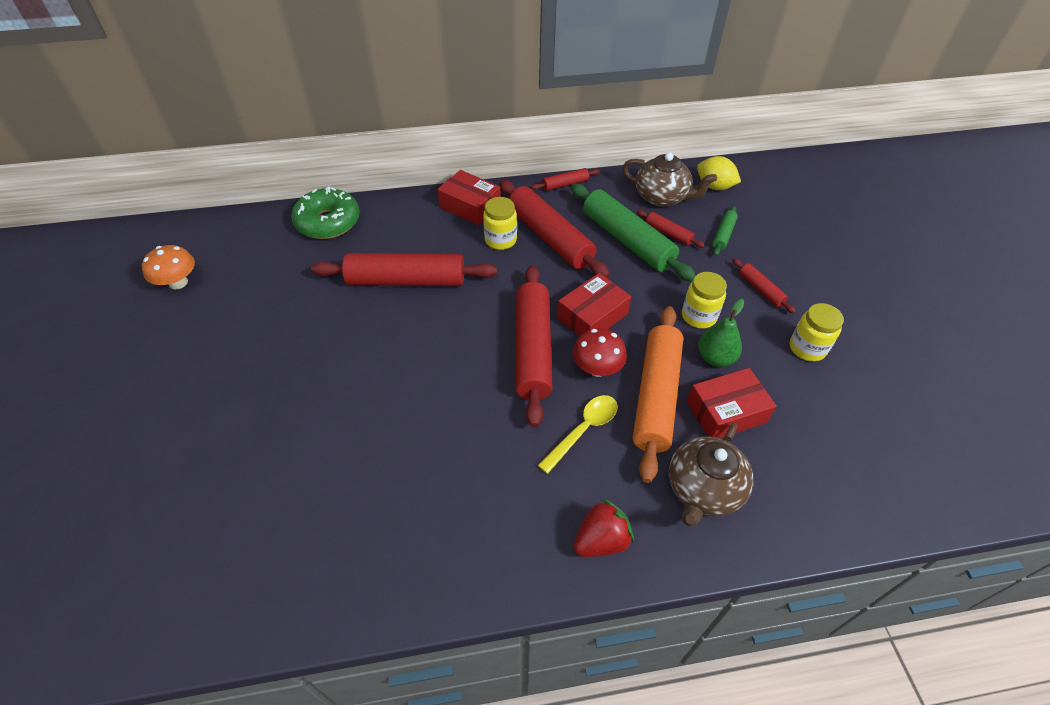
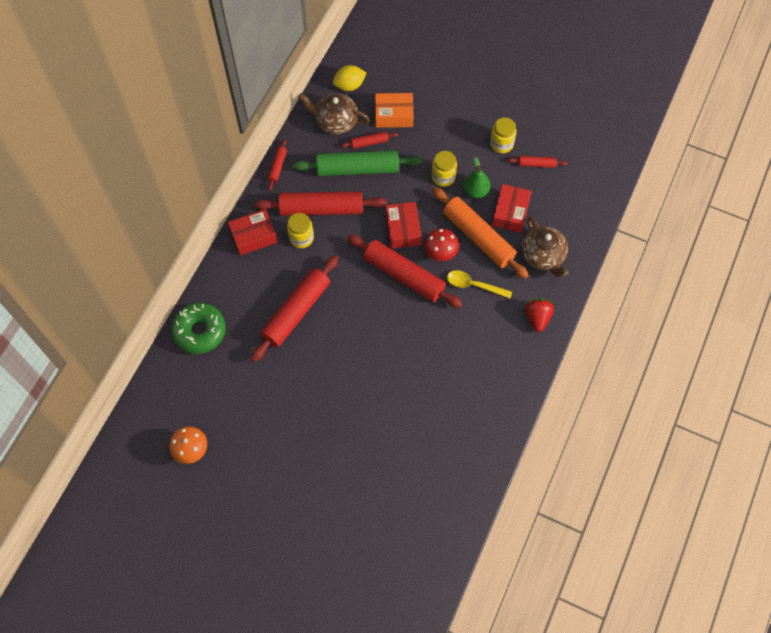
camera: 55 degrees left, 15 degrees up
yellow spoon [537,395,617,474] -> yellow spoon turned 60 degrees counterclockwise [447,270,512,299]
brown teapot [622,152,717,207] -> brown teapot turned 135 degrees counterclockwise [298,93,369,134]
green rolling pin [712,206,738,256] -> orange box [375,93,414,128]
red rolling pin [733,258,796,314] -> red rolling pin moved to [508,156,567,168]

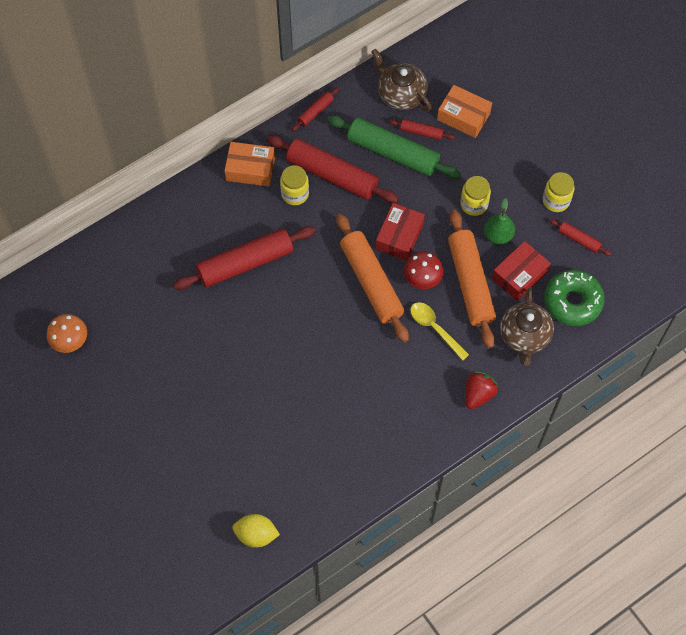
camera: 30 degrees right, 0 degrees up
green donut [171,303,226,354] -> green donut moved to [544,270,605,326]
red box [228,209,277,256] -> orange box [224,142,275,186]
yellow lemon [333,65,367,91] -> yellow lemon moved to [232,514,280,548]
red rolling pin [347,234,462,308] -> orange rolling pin [336,214,409,342]

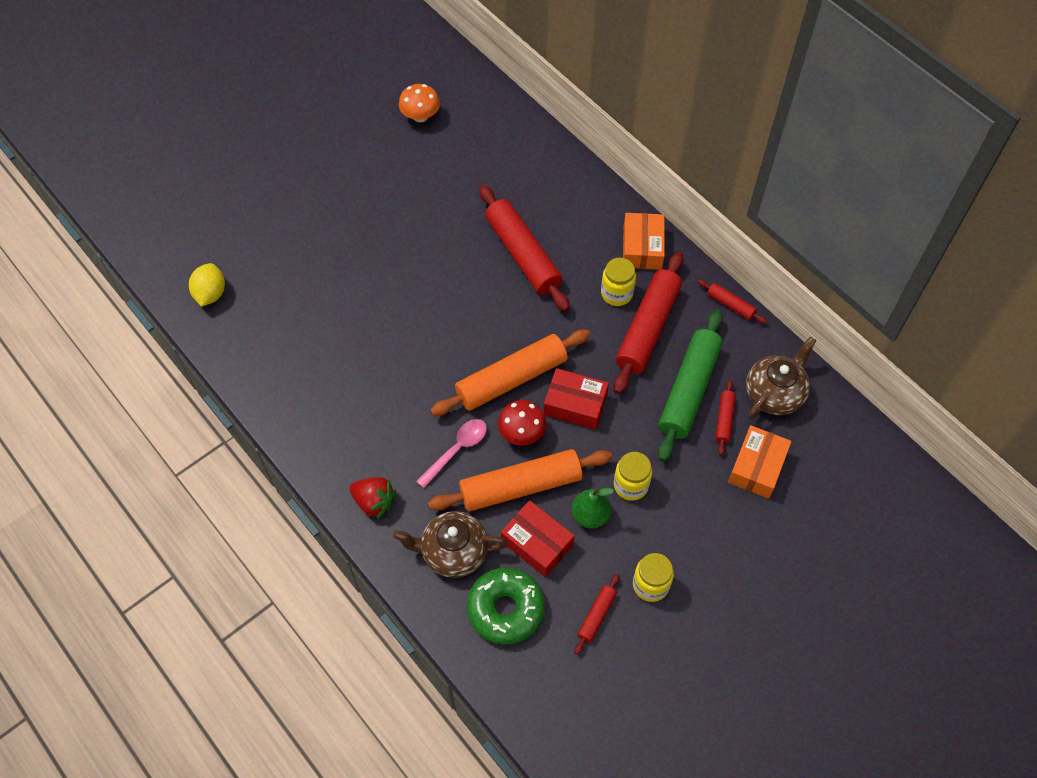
camera: 85 degrees right, 5 degrees down
yellow spoon [410,302,469,361] -> pink spoon [416,419,487,488]

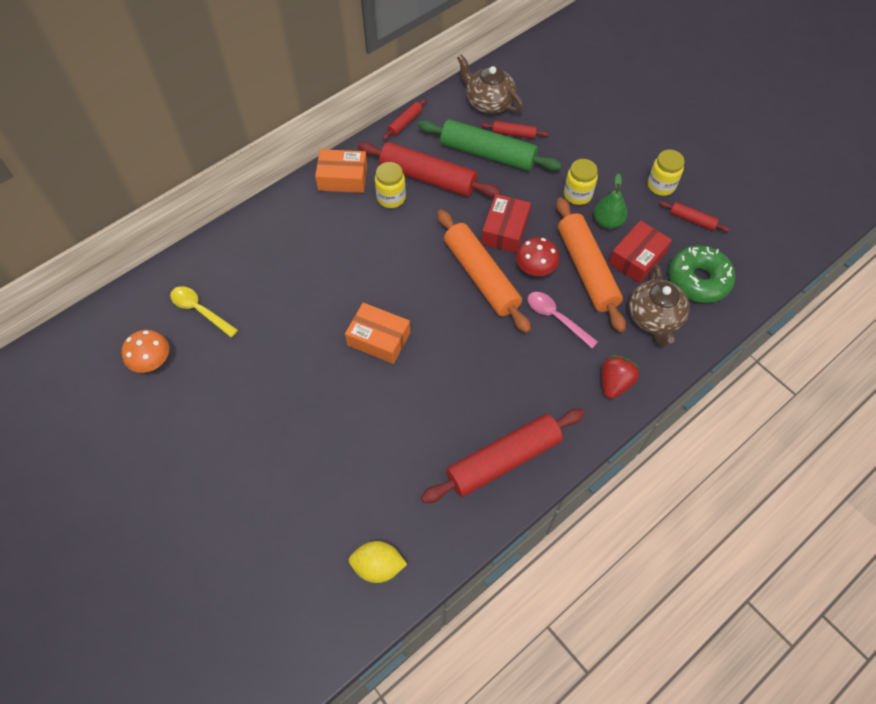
camera: 90 degrees left, 0 degrees up
red rolling pin [479,185,570,311] -> red rolling pin moved to [421,409,585,503]
orange box [728,425,792,499] -> orange box moved to [345,303,410,364]
none -> yellow spoon [170,286,238,337]

